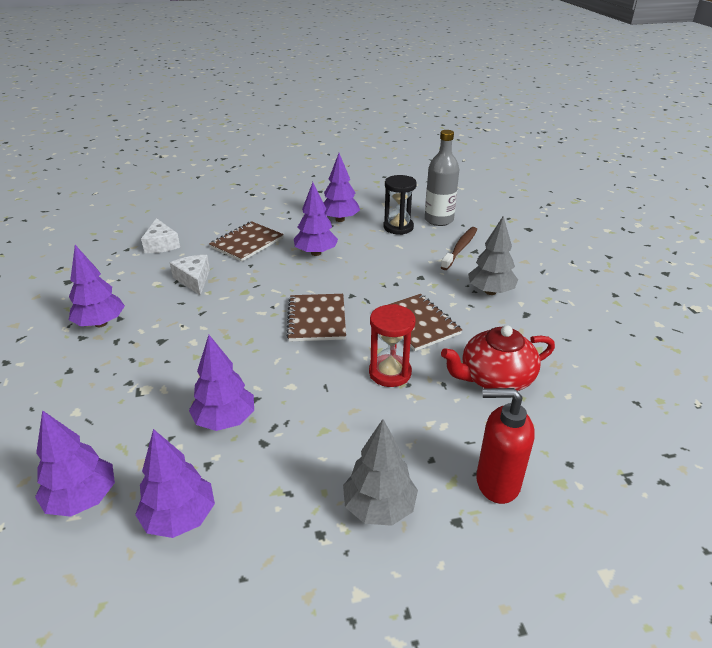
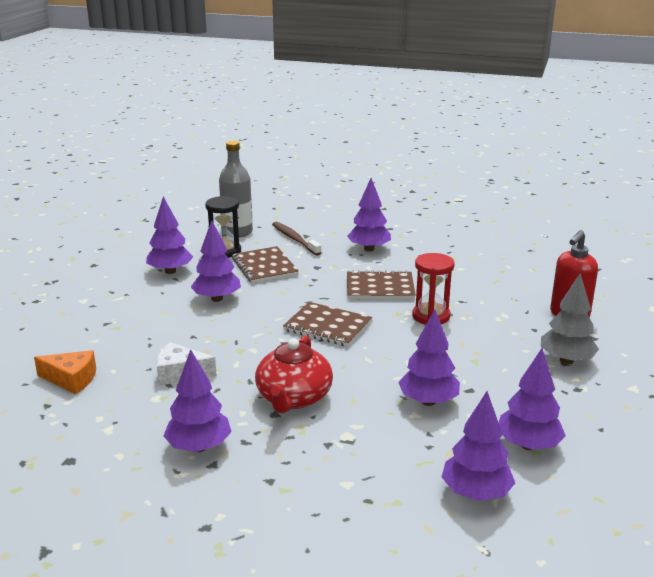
camera: 60 degrees left, 10 degrees down
white cheese [141,218,180,253] -> orange cheese [34,350,96,394]
brown notebook [209,221,284,261] -> brown notebook moved to [232,246,299,283]
red teapot [441,325,555,391] -> red teapot moved to [255,335,333,413]
grey tree [468,216,518,295] -> purple tree [347,178,391,252]

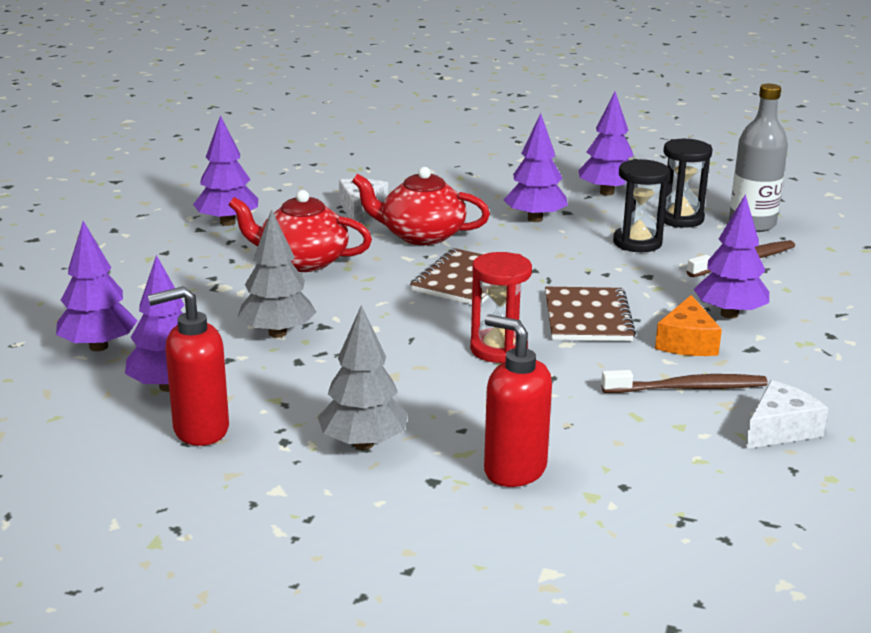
camera: 90 degrees right, 0 degrees up
orange cheese [34,350,96,394] -> orange cheese moved to [655,295,722,356]
brown notebook [232,246,299,283] -> black hourglass [613,159,670,252]
purple tree [398,309,460,406] -> grey tree [238,209,316,338]
none -> red soap dispenser [148,286,229,446]
none -> red teapot [352,167,490,245]
none -> brown toothbrush [601,370,768,393]
none -> white cheese [746,380,829,449]

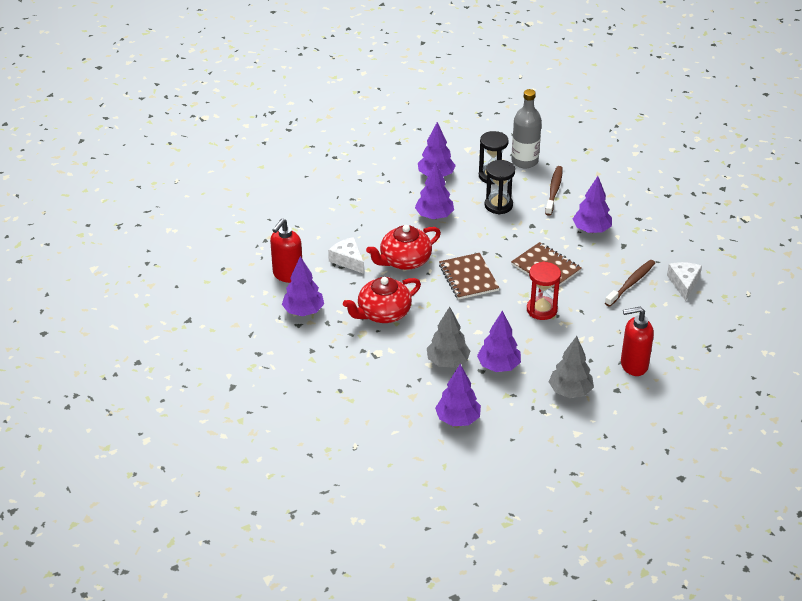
camera: 45 degrees left, 15 degrees up
purple tree [56,221,137,351] -> purple tree moved to [477,311,521,372]
red soap dispenser [148,286,229,446] -> red soap dispenser moved to [270,218,302,283]
orange cheese [655,295,722,356] -> none

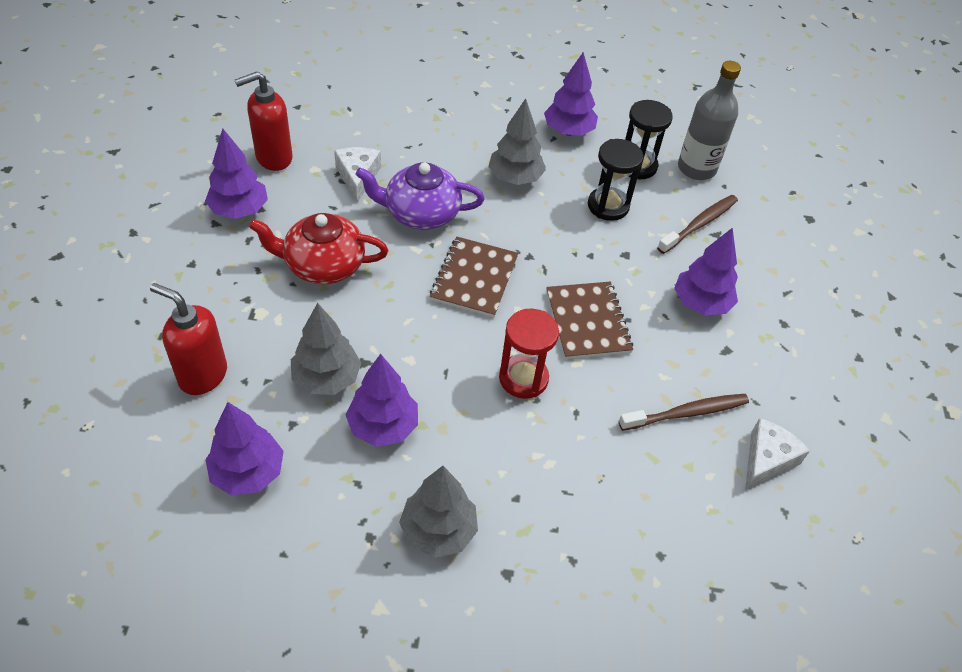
camera: 30 degrees right, 10 degrees up
red teapot [366,225,441,270] -> purple teapot [355,162,484,230]
purple tree [415,162,454,219] -> grey tree [488,98,546,185]
red soap dispenser [621,307,654,376] -> red soap dispenser moved to [150,283,227,395]

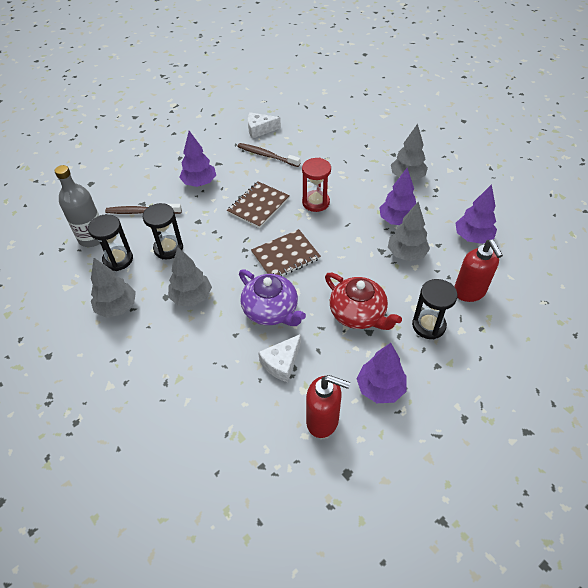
camera: 130 degrees left, 0 degrees up
purple tree [544,52,598,136] -> grey tree [91,258,136,318]
none -> black hourglass [412,279,458,339]

